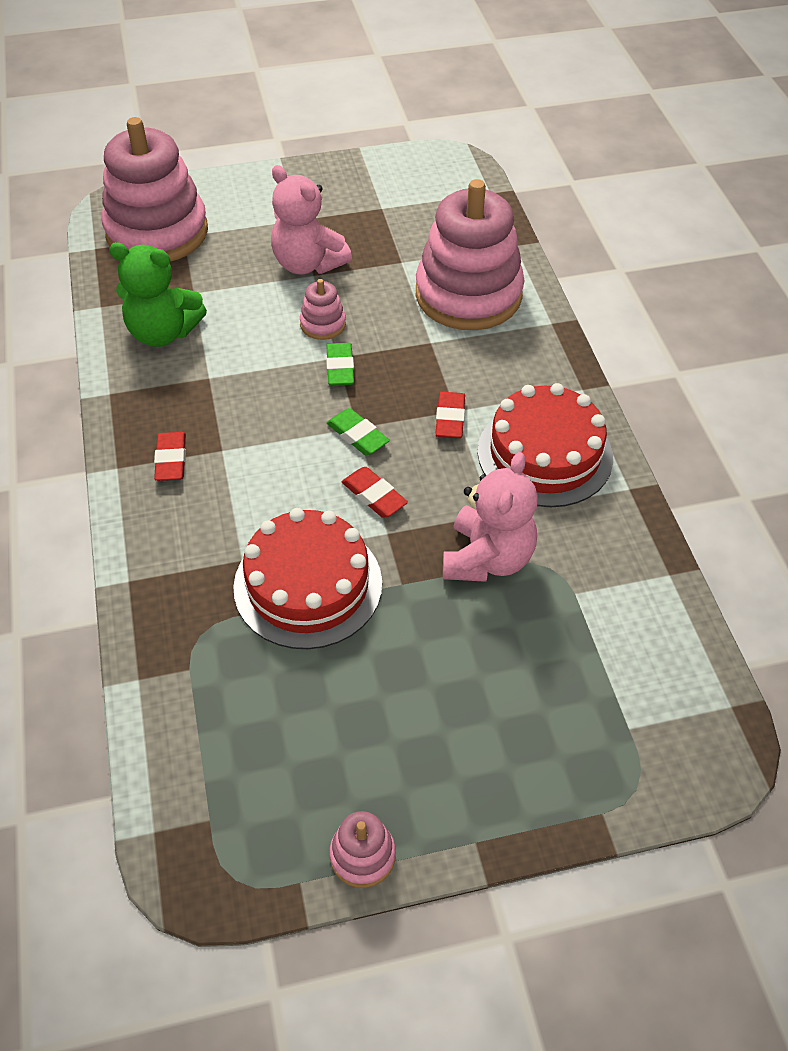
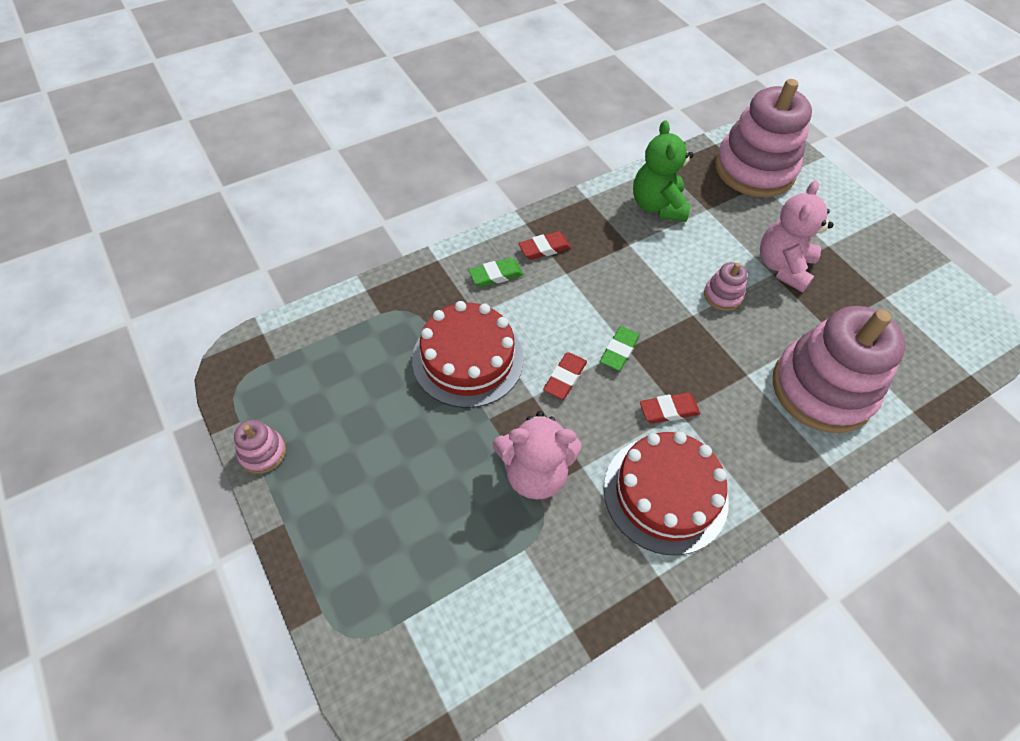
camera: 70 degrees right, 5 degrees up
green eraser [326,343,354,386] -> green eraser moved to [468,258,524,287]

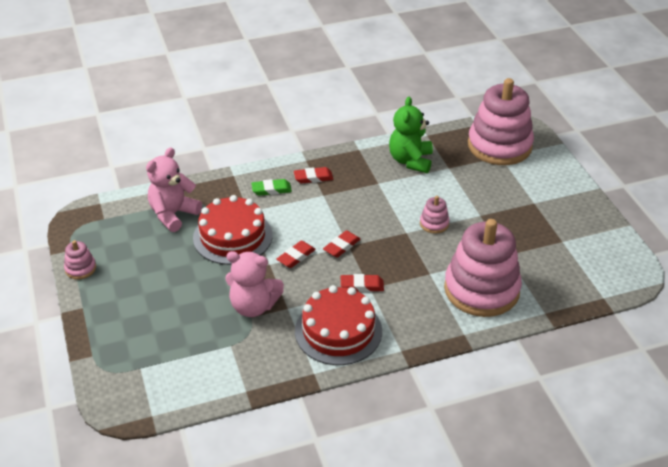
camera: 15 degrees right, 15 degrees down
green eraser [600,326,640,371] -> red eraser [323,230,360,258]
pink teddy bear [760,180,833,293] -> pink teddy bear moved to [146,148,202,232]

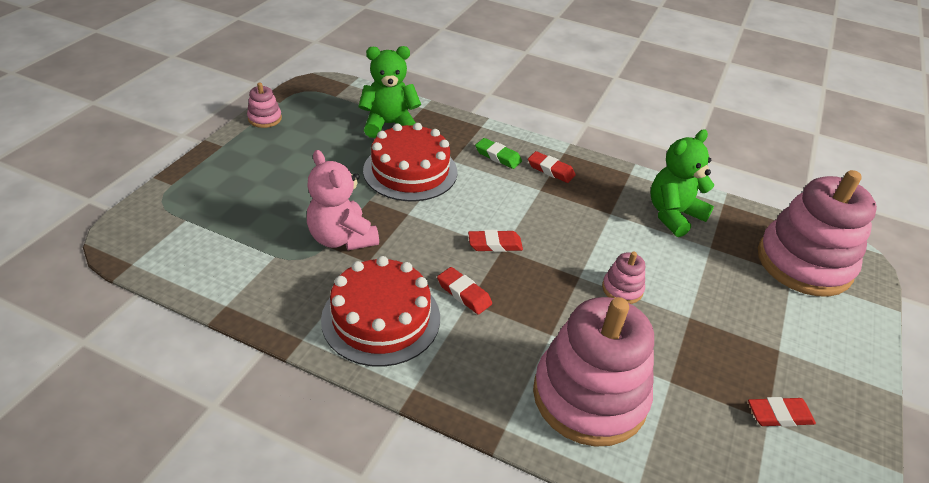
camera: 40 degrees right, 0 degrees up
pink teddy bear [146,148,202,232] -> green teddy bear [358,46,421,138]
red eraser [277,241,316,268] -> red eraser moved to [748,397,816,427]

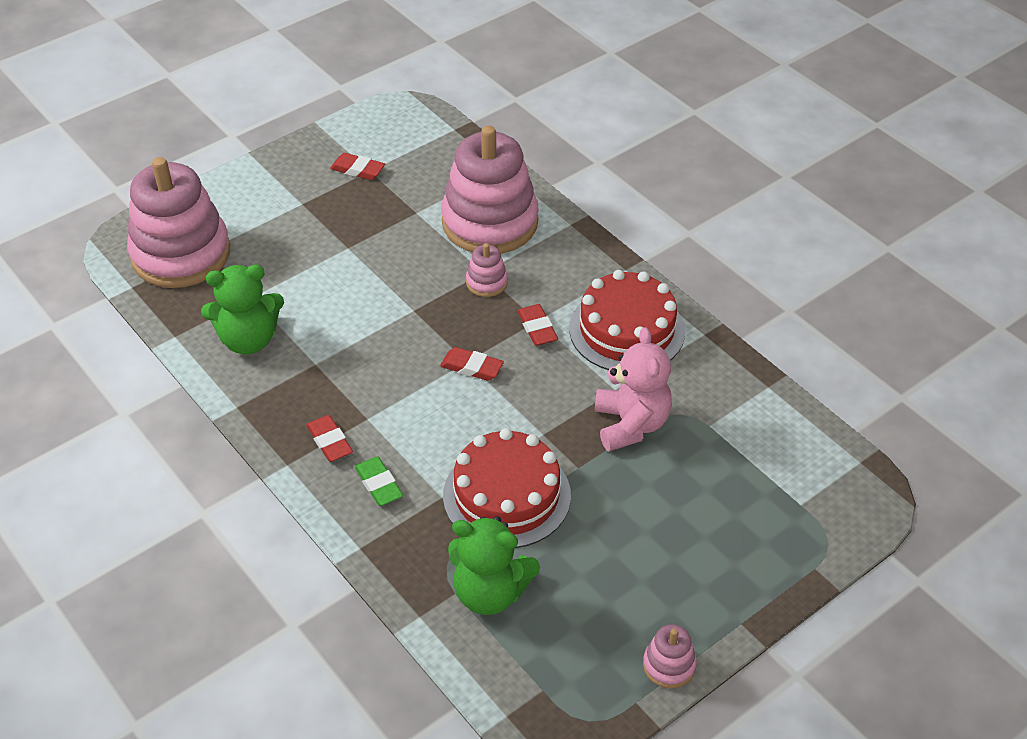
camera: 150 degrees left, 5 degrees up
pink stacking toy [602,252,645,304] -> pink stacking toy moved to [466,243,508,297]

